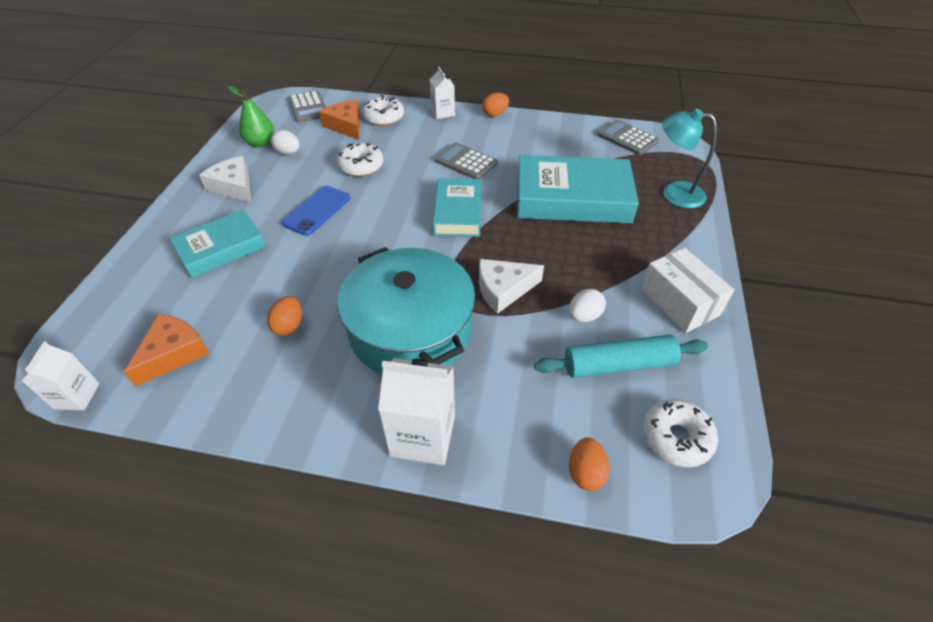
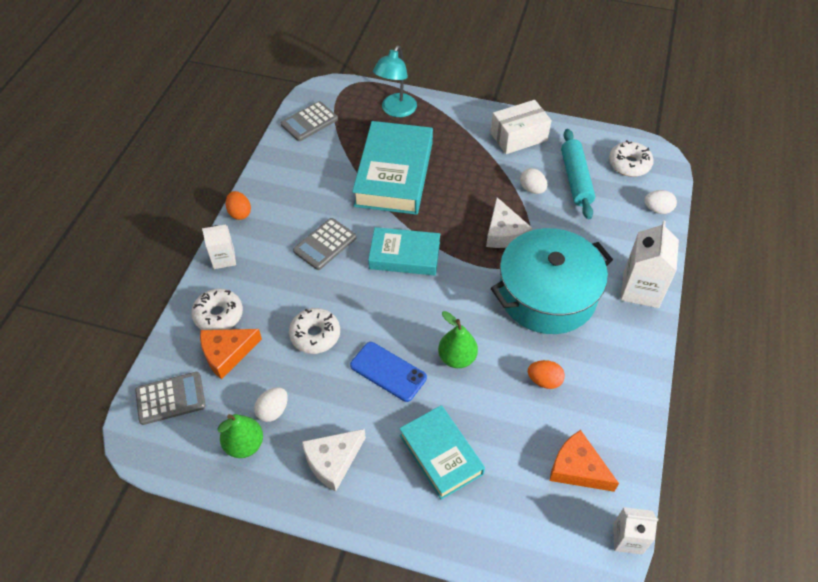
camera: 85 degrees left, 5 degrees up
orange egg [569,437,610,491] -> white egg [644,190,677,214]
none -> green pear [438,311,478,368]

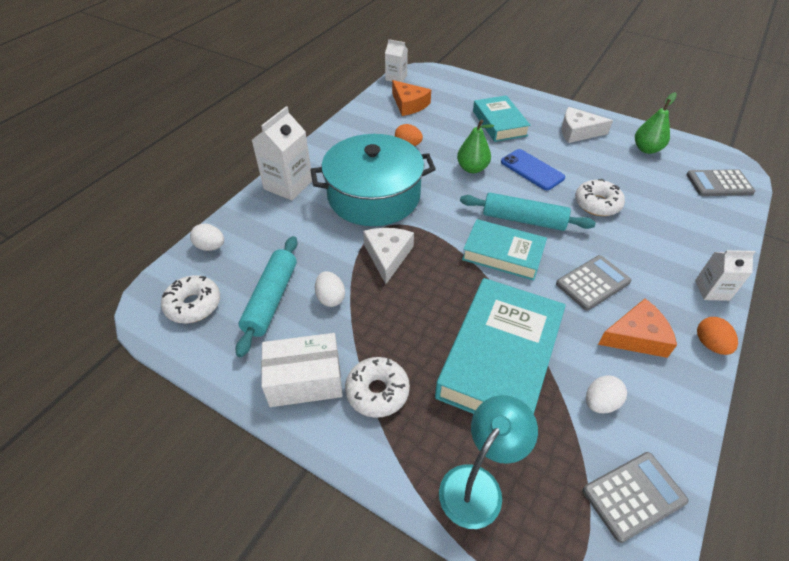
camera: 165 degrees left, 5 degrees down
white donut [191,288,243,330] -> white donut moved to [345,357,410,418]
orange cheese [200,329,262,380] -> orange cheese moved to [598,298,677,358]
white egg [254,387,288,422] -> white egg moved to [586,375,627,413]
white cheese [302,429,366,492] -> white cheese turned 150 degrees counterclockwise [562,107,613,143]
none -> turquoise rolling pin [460,193,596,231]

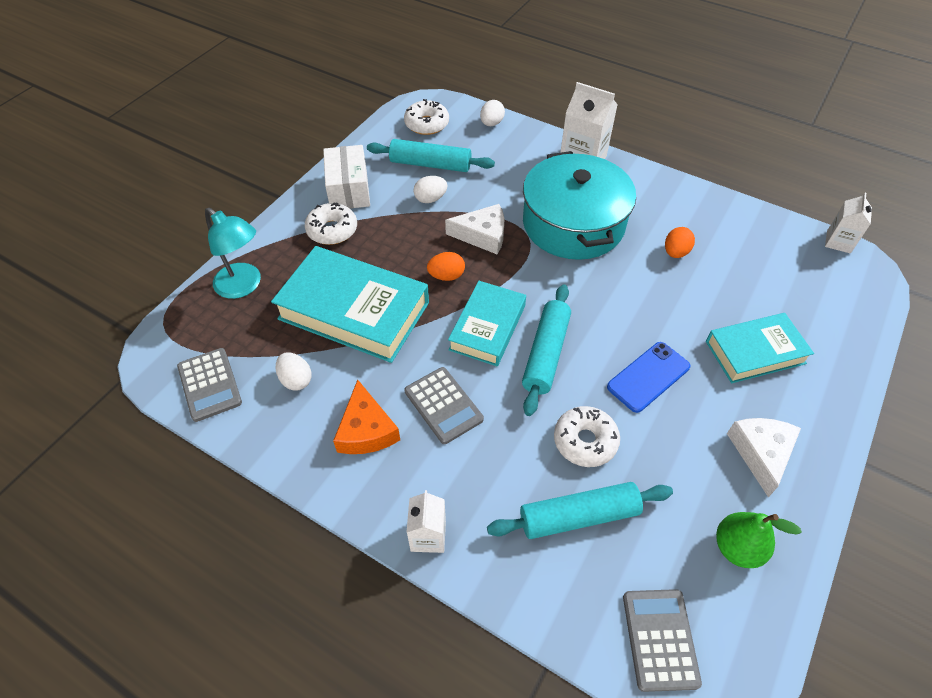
camera: 90 degrees right, 5 degrees up
orange cheese [392,80,431,116] -> none
green pear [457,119,494,173] -> none
orange egg [697,317,738,355] -> orange egg moved to [427,252,465,281]
none -> turquoise rolling pin [487,482,673,539]

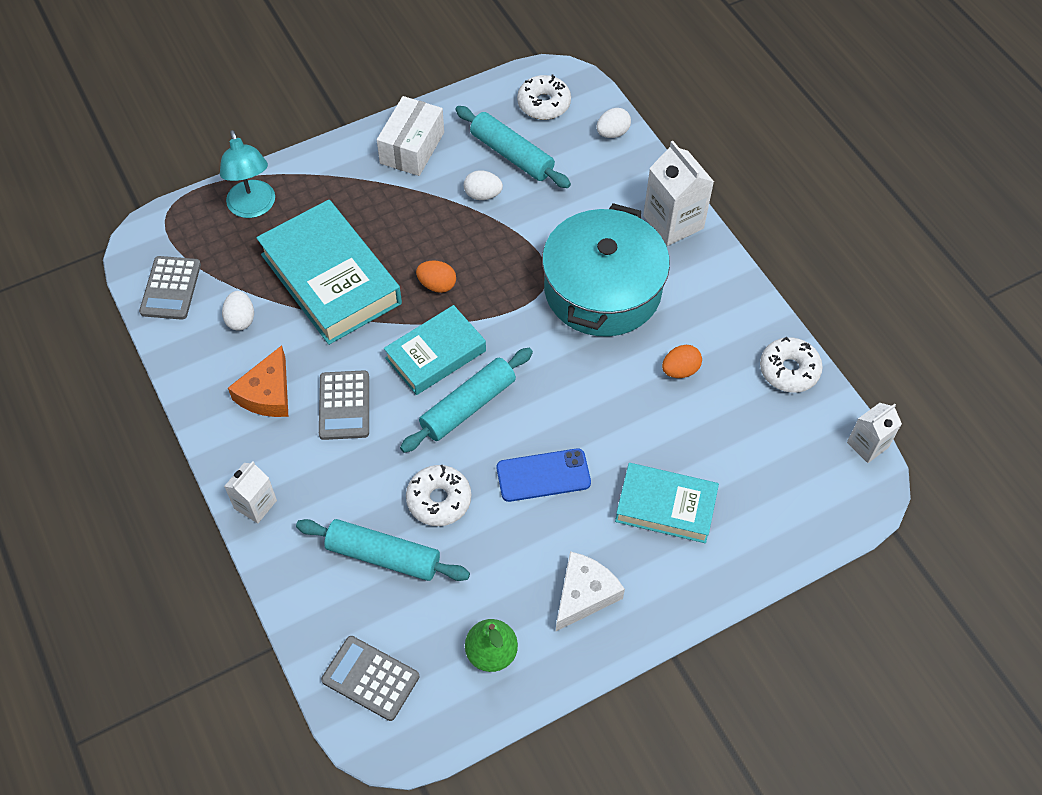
camera: 30 degrees right, 5 degrees up
white donut [305,202,357,245] -> white donut moved to [760,337,823,393]
white cheese [445,204,504,254] -> none
grey calculator [623,589,702,692] -> grey calculator turned 90 degrees counterclockwise [321,636,419,721]

